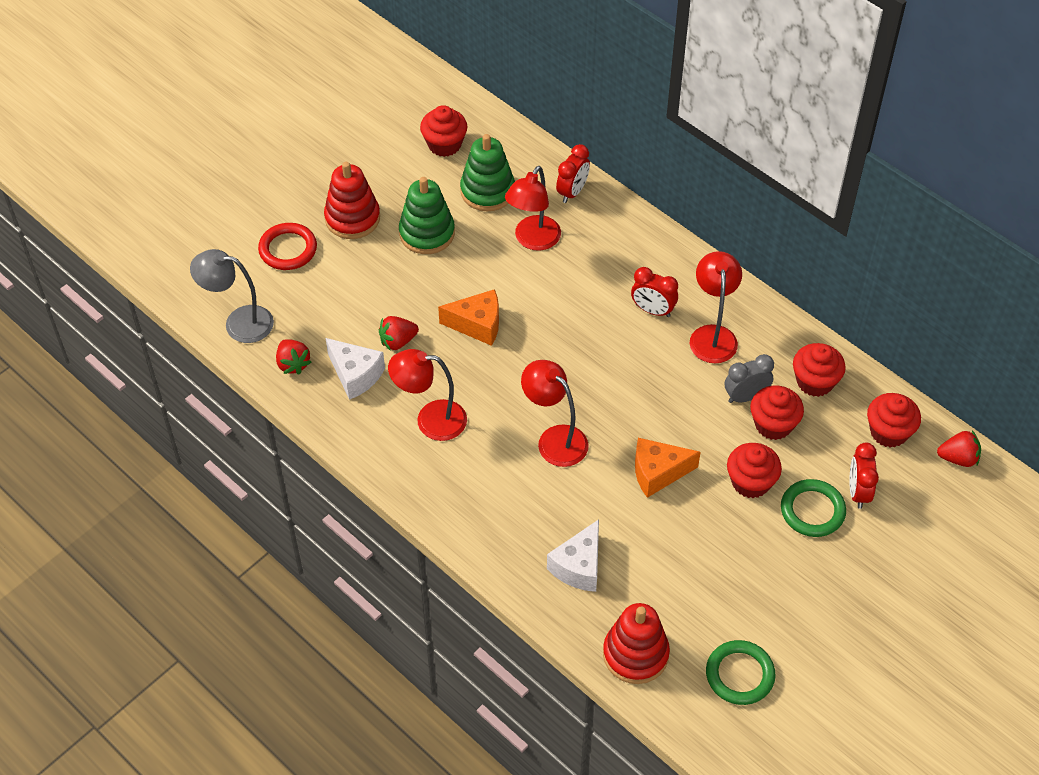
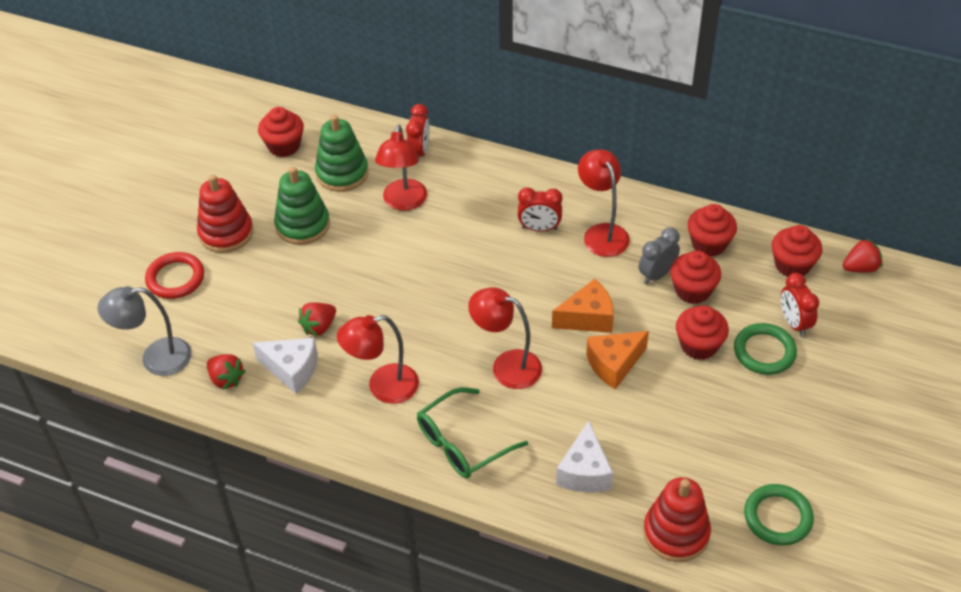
camera: 20 degrees left, 5 degrees down
orange cheese [438,289,499,346] -> orange cheese moved to [552,279,614,333]
none -> green glasses [417,387,528,478]

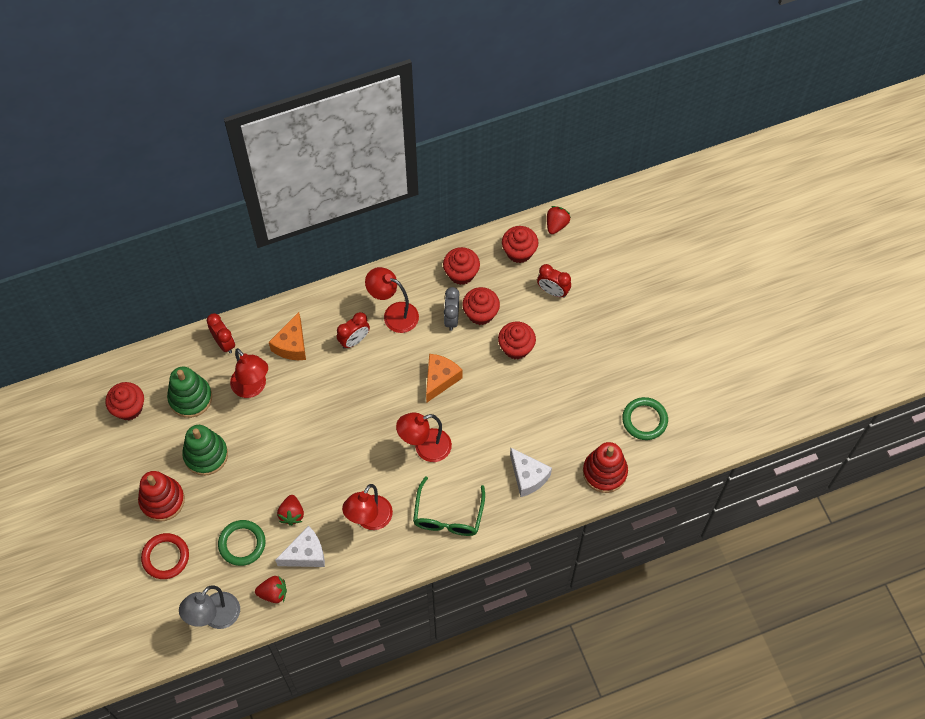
camera: 45 degrees left, 15 degrees up
orange cheese [586,331,649,390] -> orange cheese moved to [269,312,306,360]
green ring [734,323,797,375] -> green ring moved to [218,520,266,566]

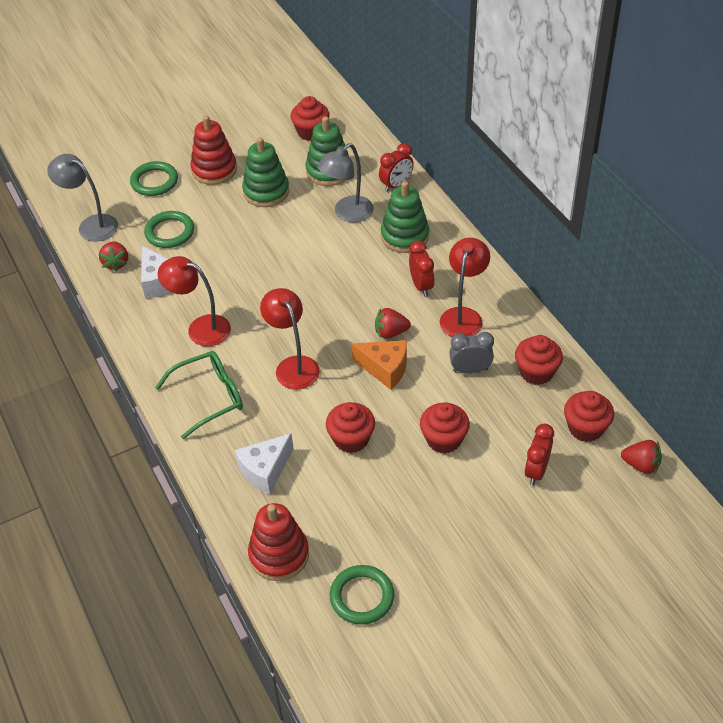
camera: 85 degrees right, 15 degrees down
red ring [141,533,189,579] -> green ring [130,161,178,196]
red lamp [230,348,268,398] -> grey lamp [317,143,374,222]
orange cheese [269,312,306,360] -> green stacking toy [381,181,429,253]
red strawberry [277,495,304,526] -> red strawberry moved to [375,308,411,339]
red clock [337,312,370,349] -> red clock turned 150 degrees counterclockwise [409,241,435,297]
green glasses [413,476,485,536] -> green glasses turned 150 degrees clockwise [155,351,243,439]
red cupcake [462,287,500,325] -> red cupcake moved to [326,402,375,453]

